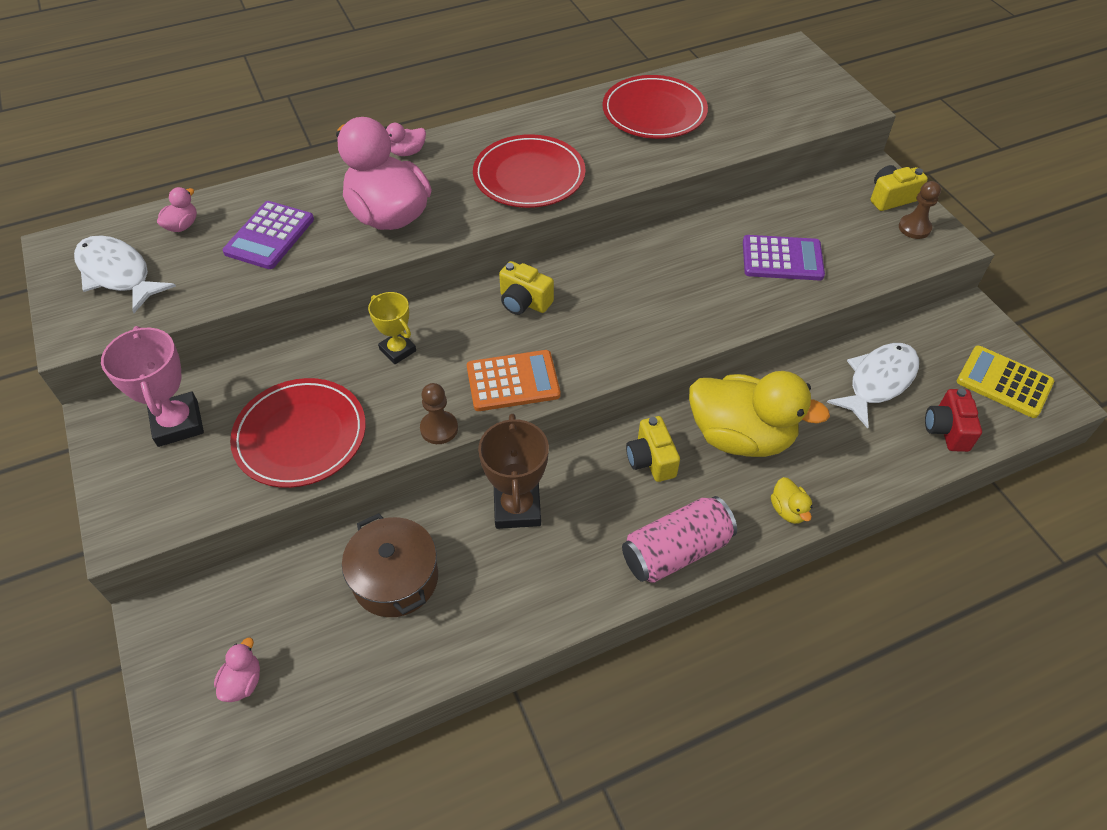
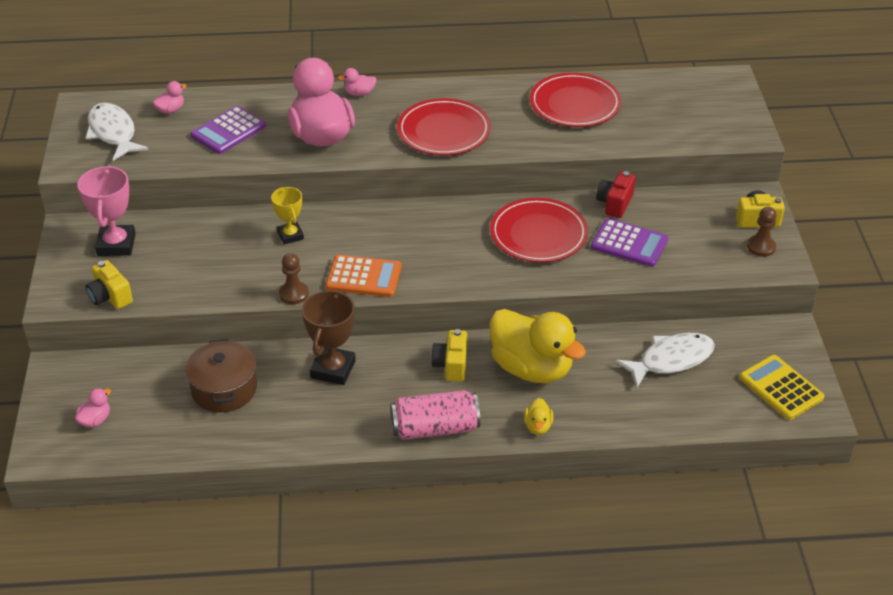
camera: 20 degrees right, 10 degrees down
red plate [230,378,366,488] -> red plate moved to [490,198,588,262]
yellow camera [499,261,554,315] -> yellow camera moved to [86,260,133,309]
red camera [925,388,982,452] -> red camera moved to [596,171,635,218]

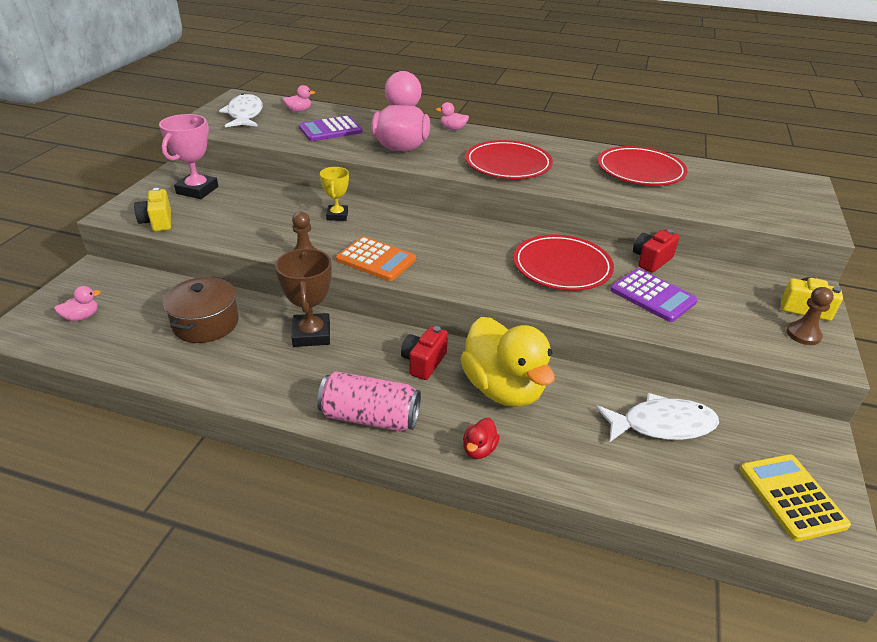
camera: 20 degrees right, 5 degrees down
brown trophy [302,289,356,385] -> brown trophy turned 45 degrees counterclockwise [275,248,332,347]
yellow camera [431,329,467,381] -> red camera [401,326,448,380]
yellow duck [524,398,553,435] -> red duck [463,418,500,459]

